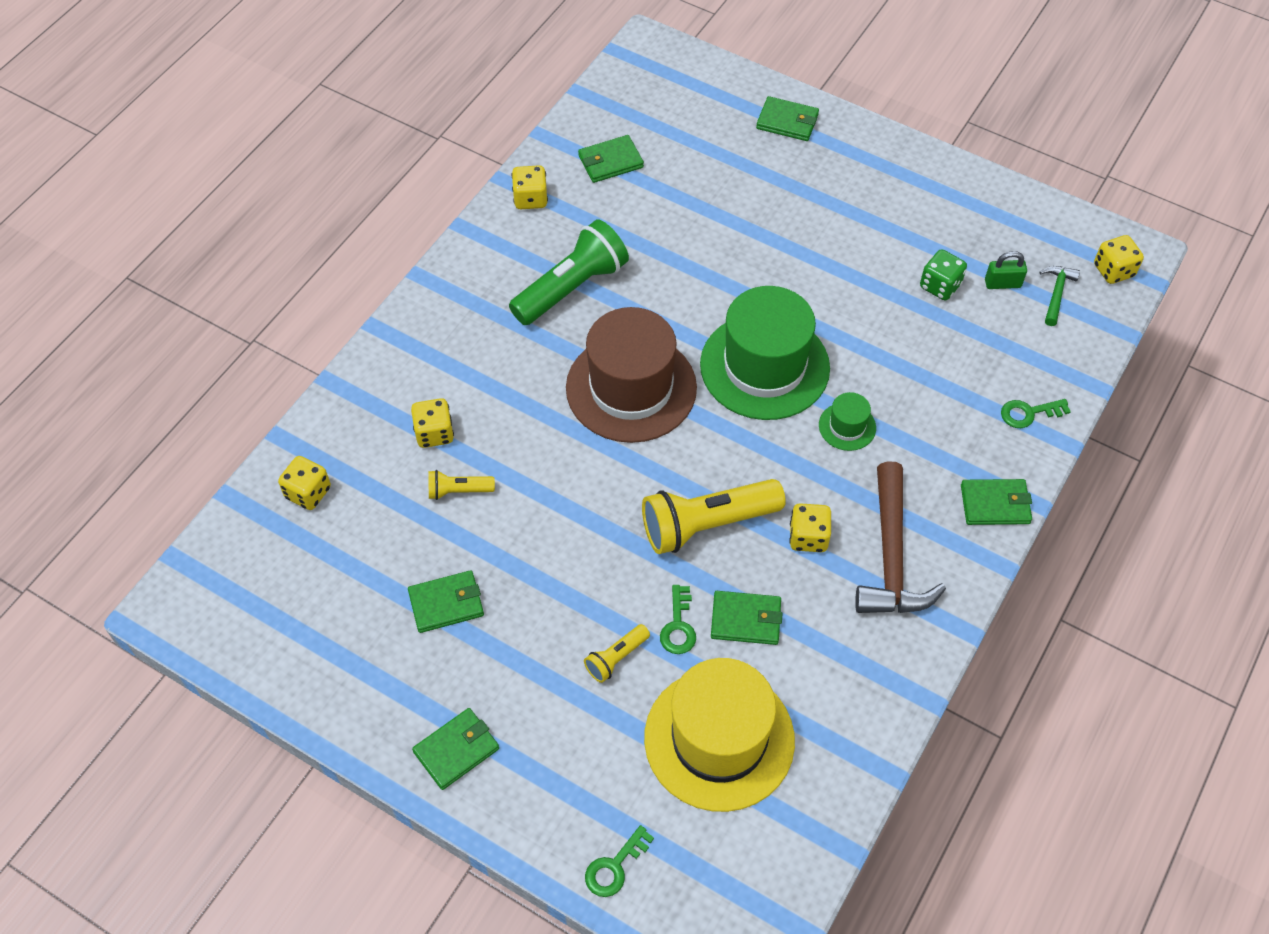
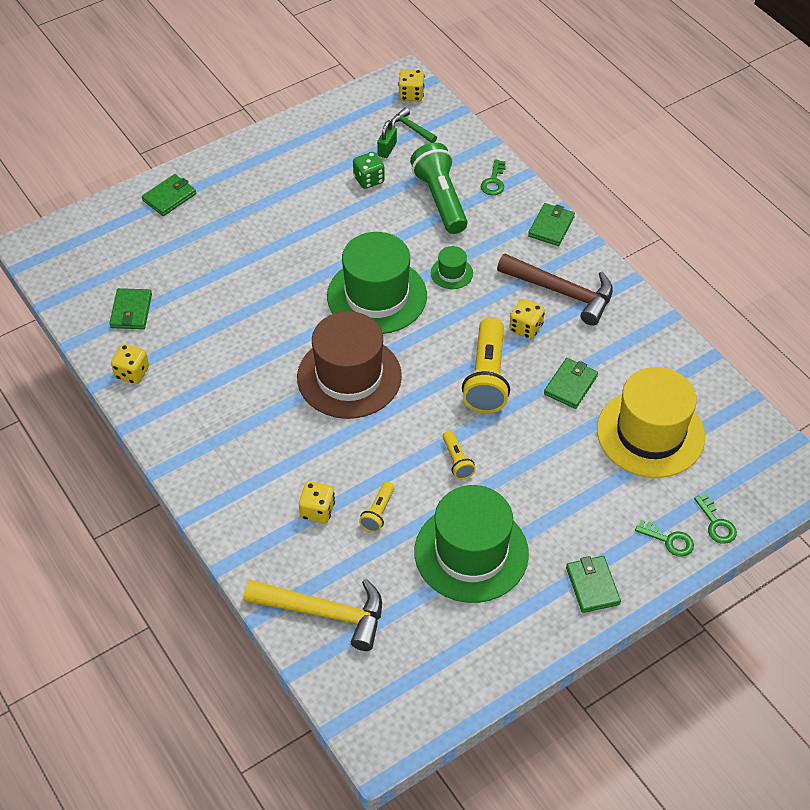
camera: 65 degrees left, 5 degrees down
yellow dice [278,456,331,510] -> yellow hammer [243,579,382,651]
green wallet [408,570,484,633] -> green hat [414,485,529,603]
green flashlight [509,219,629,325] -> green flashlight moved to [410,143,468,234]
yellow flashlight [584,624,650,683] -> yellow flashlight moved to [443,431,476,480]
green key [660,585,696,654] -> green key moved to [635,520,694,557]

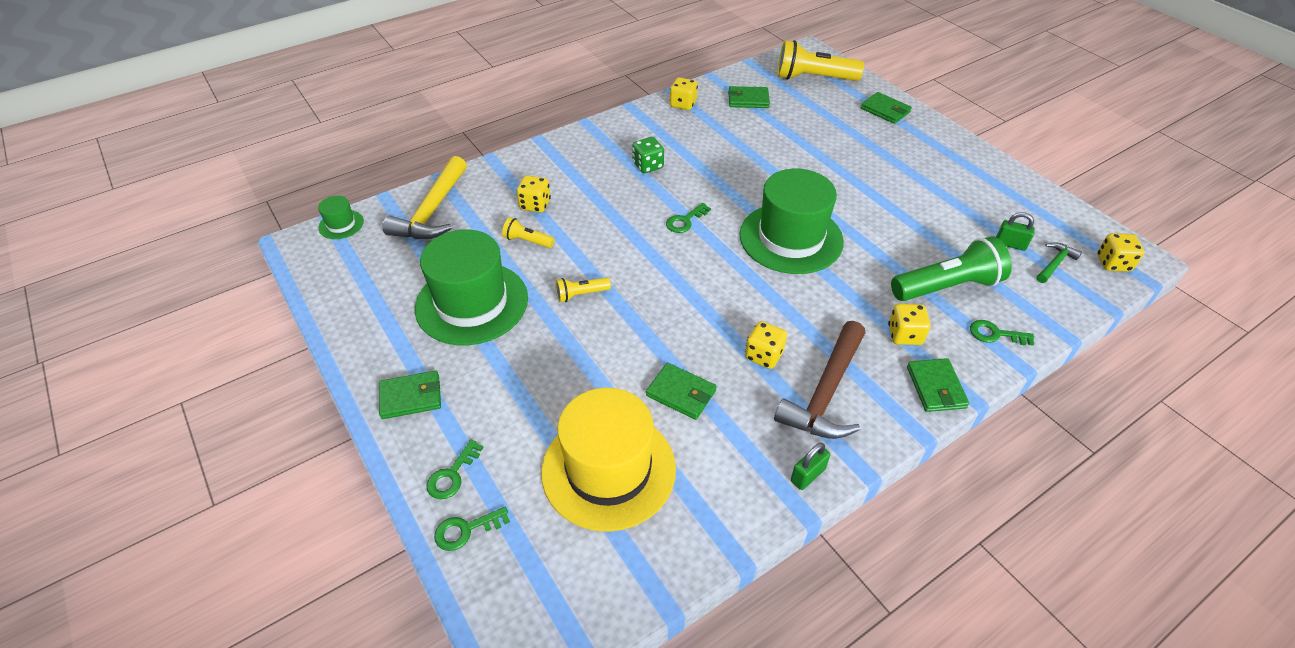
camera: 90 degrees right, 5 degrees down
brown hat [297,311,402,419] -> green key [666,203,711,233]
green dice [353,152,385,189] -> green dice moved to [632,137,664,173]
green hat [431,246,473,289] -> green hat moved to [318,196,364,239]
yellow flashlight [462,317,510,413] -> yellow flashlight moved to [777,40,864,81]
green wallet [528,203,575,246] -> green wallet turned 60 degrees clockwise [907,358,969,412]
none -> green padlock [791,443,830,490]
none -> yellow dice [888,304,931,345]

